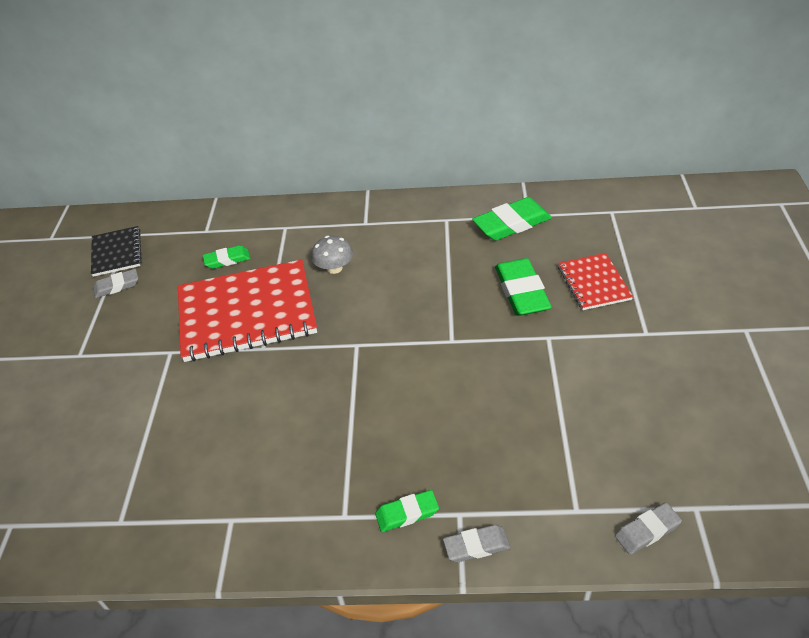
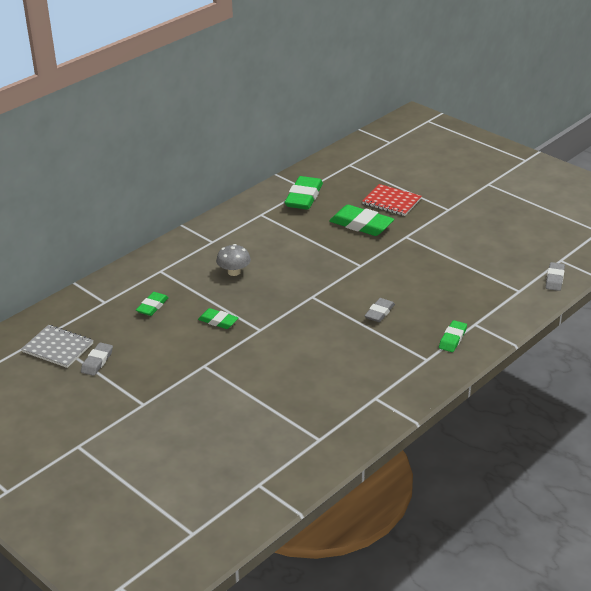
camera: 50 degrees left, 10 degrees down
black notebook [91,226,142,277] -> grey notebook [21,325,94,368]
red notebook [178,259,317,362] -> green eraser [198,308,239,329]
grey eraser [443,525,511,562] -> grey eraser moved to [364,298,395,322]

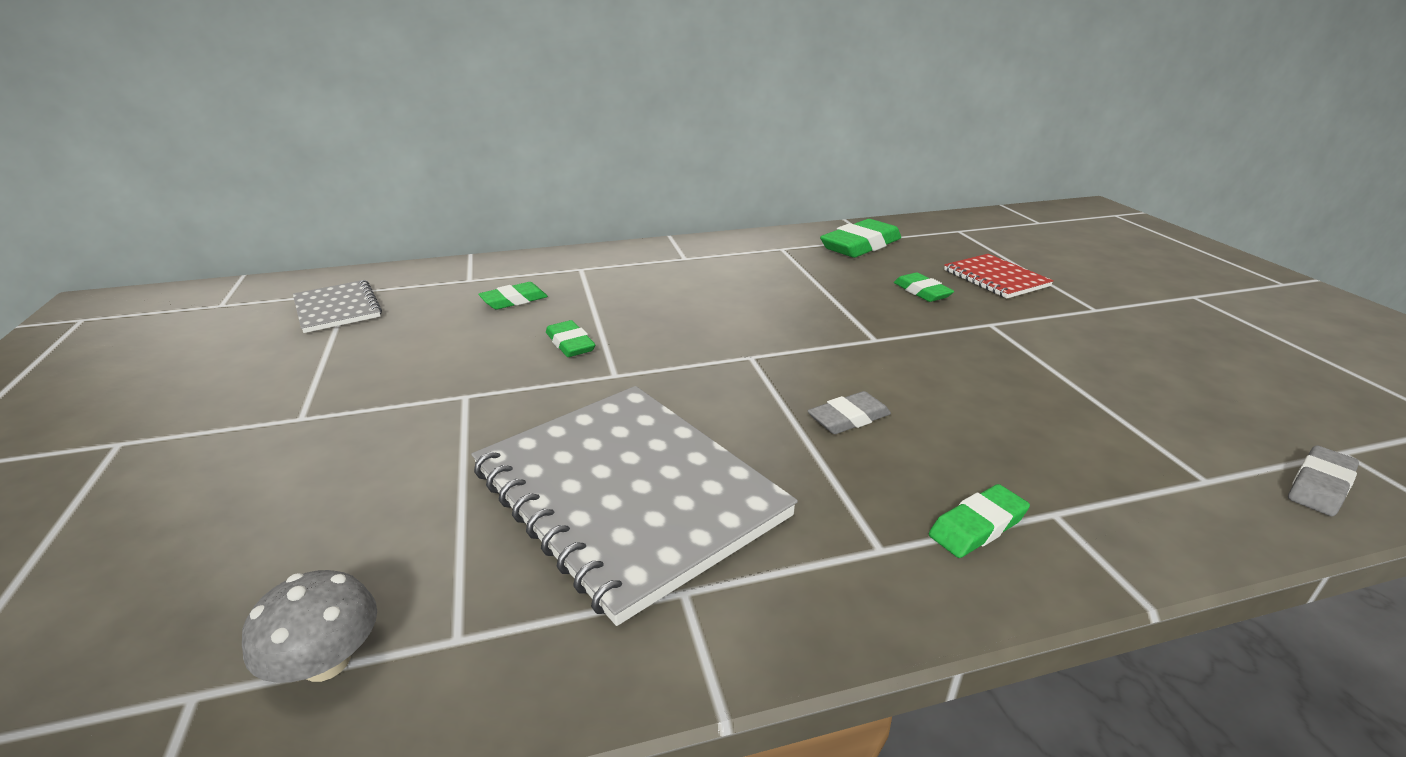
camera: 30 degrees right, 5 degrees down
grey eraser [81,342,113,376] -> none
grey mushroom [216,244,251,276] -> grey mushroom moved to [242,570,377,683]
green eraser [329,205,394,236] -> green eraser [894,272,954,302], size x0.57
none -> grey notebook [472,386,798,626]

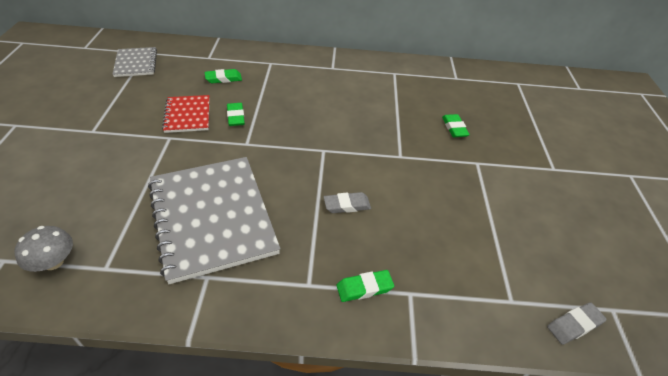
camera: 15 degrees right, 15 degrees up
green eraser [820,219,901,258] -> none
red notebook [944,254,1054,298] -> red notebook moved to [162,95,210,133]

